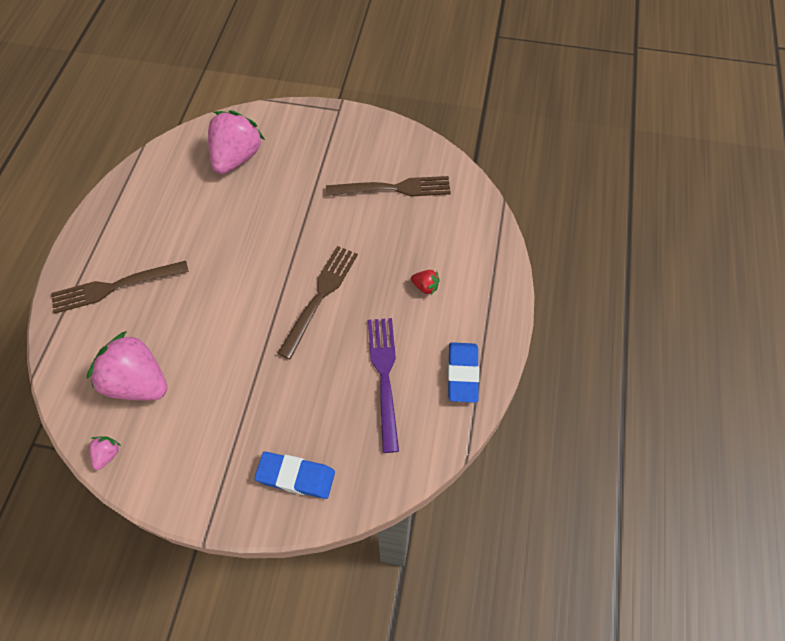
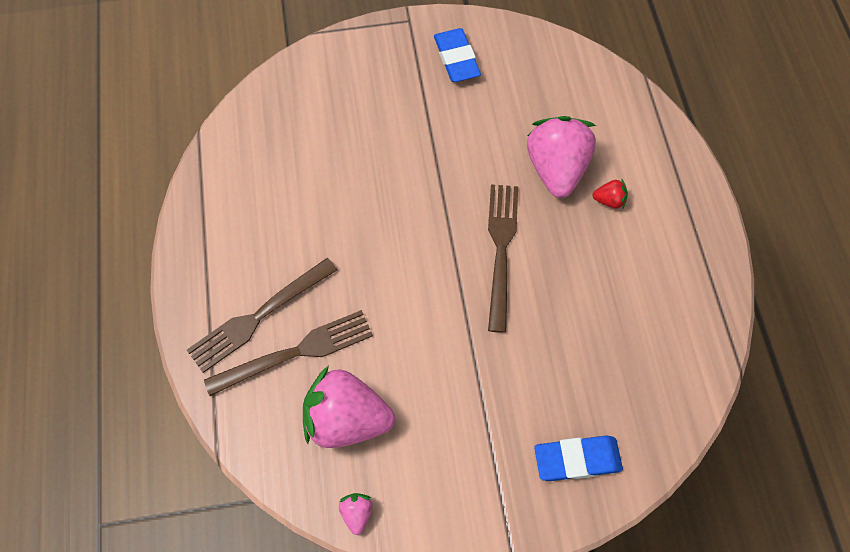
camera: 20 degrees left, 5 degrees up
pink strawberry [208,110,265,174] -> pink strawberry moved to [527,116,596,198]
brown fork [326,176,451,197] -> brown fork moved to [204,310,373,396]
purple fork [368,318,399,453] -> none
blue eraser [448,342,479,403] -> blue eraser moved to [434,28,481,82]

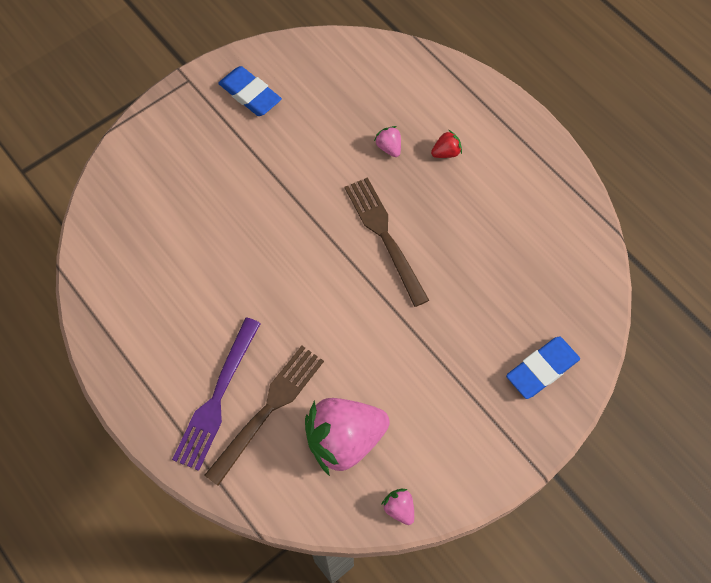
camera: 30 degrees left, 0 degrees up
brown fork [187,258,337,373] -> purple fork [172,317,261,471]
pink strawberry [527,116,596,198] -> pink strawberry [374,126,401,157], size x0.42

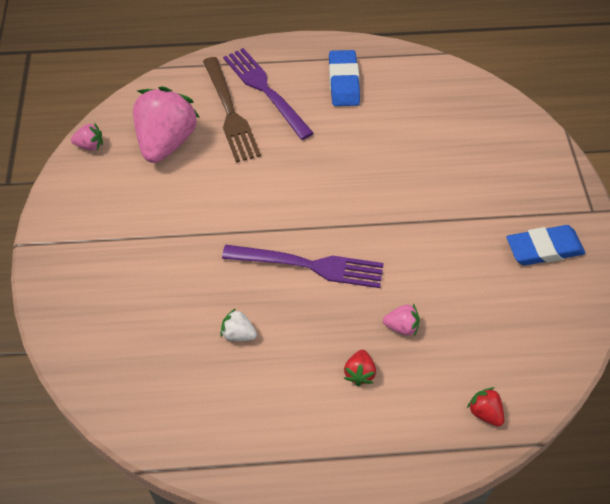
camera: 125 degrees right, 10 degrees down
brown fork [344,177,429,307] -> purple fork [222,245,384,288]
blue eraser [506,336,580,399] -> blue eraser moved to [329,50,360,106]
none -> white strawberry [220,308,257,341]
none -> red strawberry [467,387,504,427]

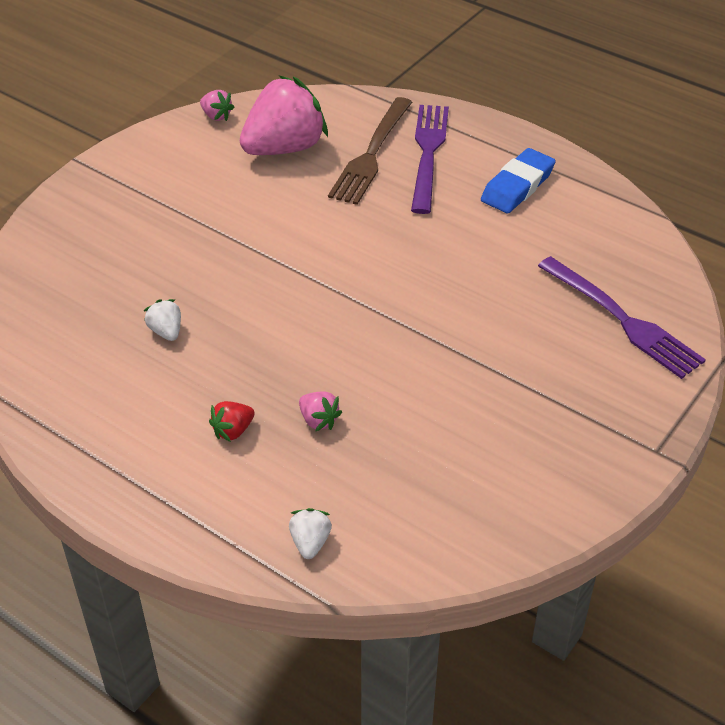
camera: 40 degrees right, 10 degrees down
purple fork [222,245,384,288] -> purple fork moved to [538,256,706,379]
red strawberry [467,387,504,427] -> white strawberry [289,508,332,559]
blue eraser [506,225,585,265] -> none

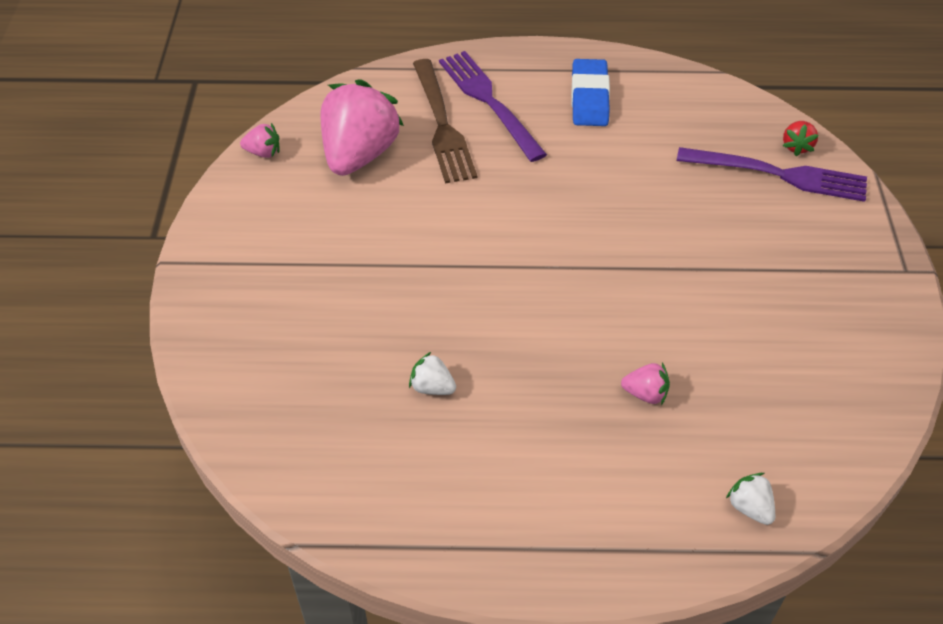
camera: 35 degrees left, 5 degrees up
red strawberry [209,401,255,442] -> red strawberry moved to [783,121,819,156]

